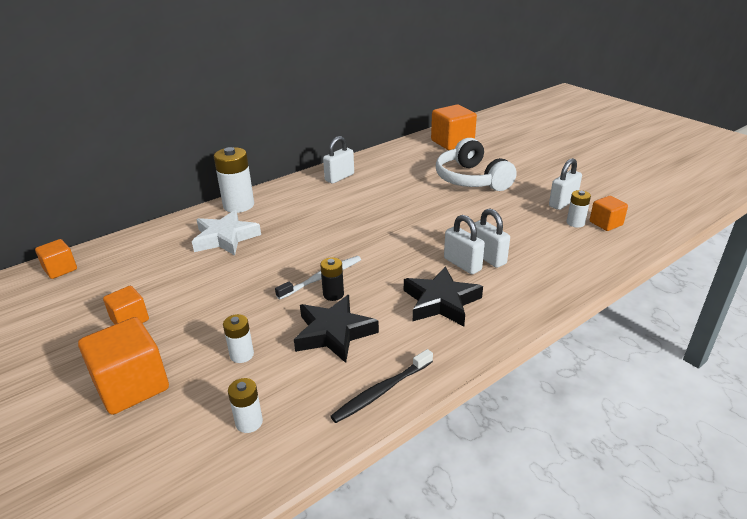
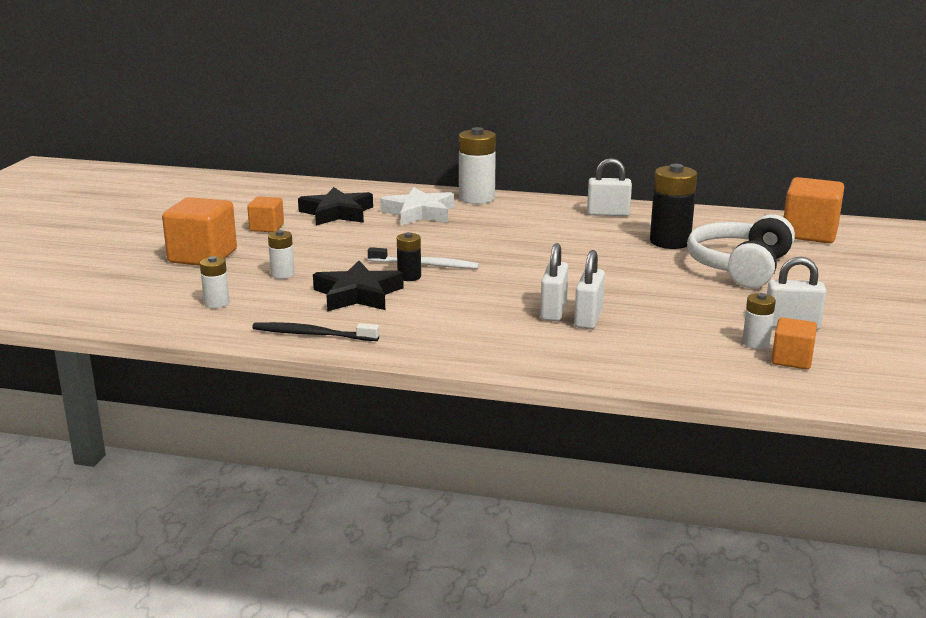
camera: 50 degrees right, 10 degrees down
orange cube [35,239,77,279] -> none
black star [404,266,483,326] -> black star moved to [298,187,373,226]
none -> black battery [650,164,697,249]

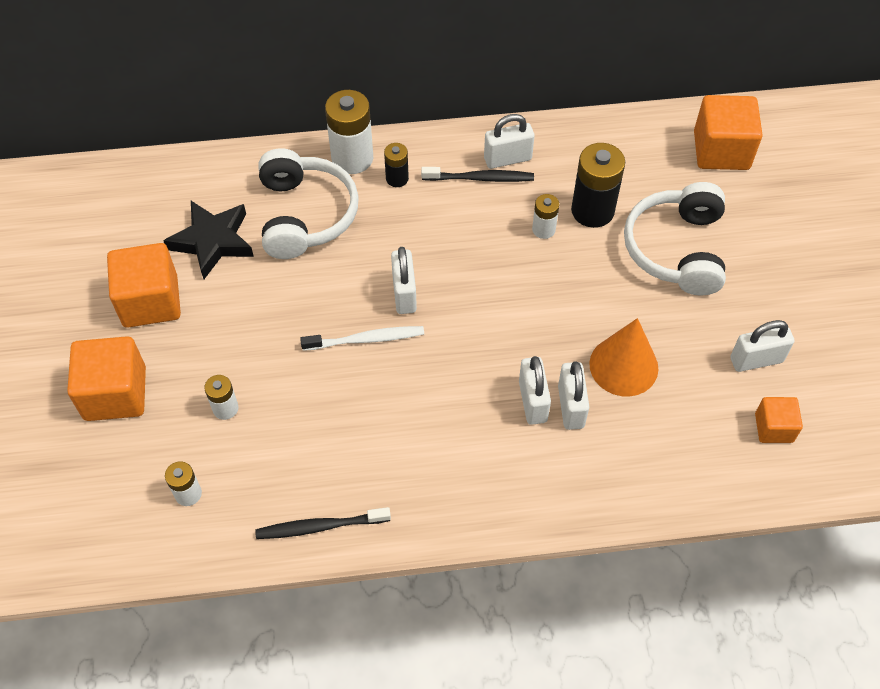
camera: 20 degrees left, 35 degrees up
orange cube [247,196,284,232] -> orange cube [107,243,181,328], size x1.76
black star [313,261,404,311] -> none
white star [380,187,454,225] -> white headphones [258,148,359,259]
black battery [397,232,421,281] -> black battery moved to [384,143,409,187]
white battery [742,293,776,349] -> white battery moved to [532,194,559,239]
none -> white padlock [391,247,417,314]
none -> black toothbrush [421,167,534,182]
none -> orange cone [589,318,658,396]

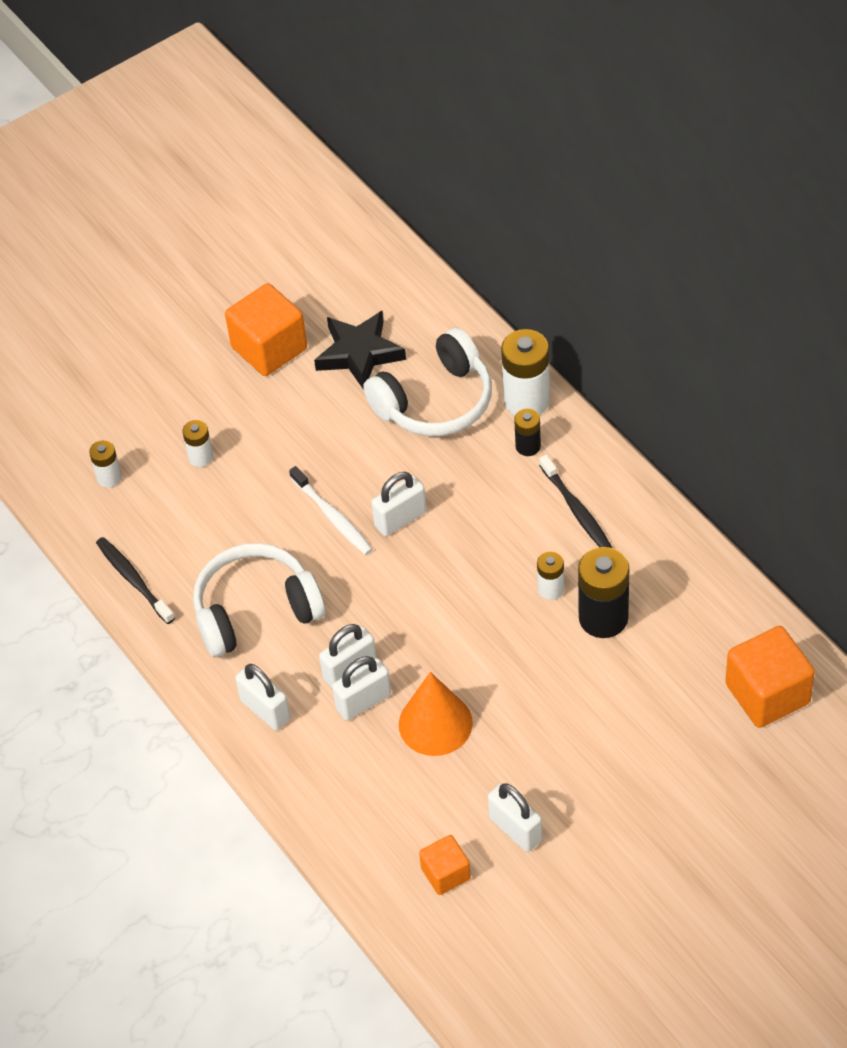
camera: 65 degrees right, 5 degrees down
orange cube [67,336,146,421] -> none
white padlock [484,114,535,169] -> white padlock moved to [235,664,290,731]
white headphones [624,182,726,295] -> white headphones moved to [193,543,326,657]

